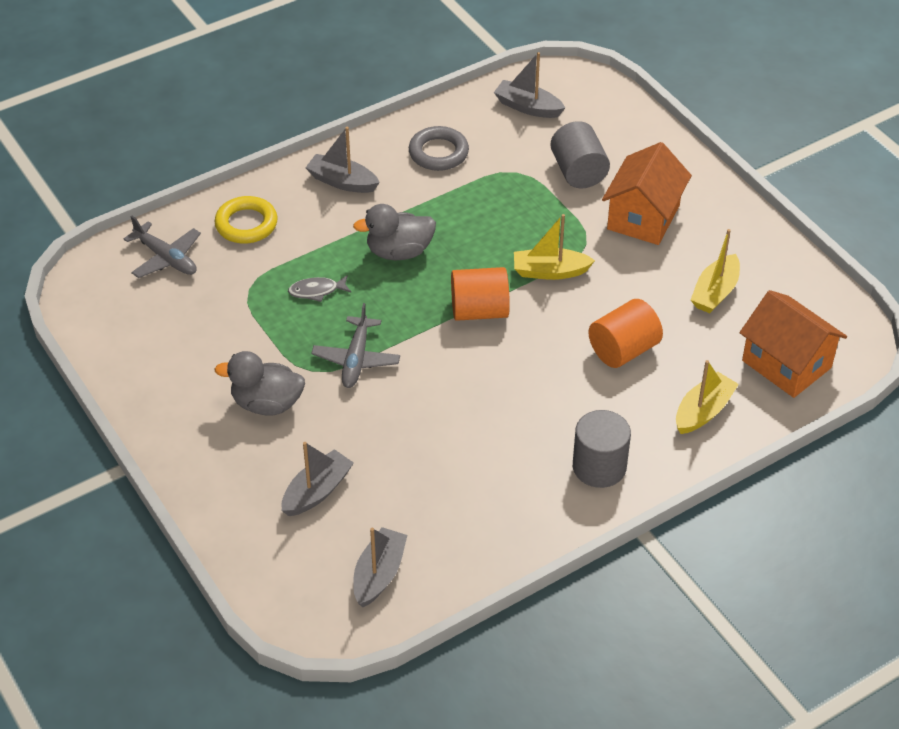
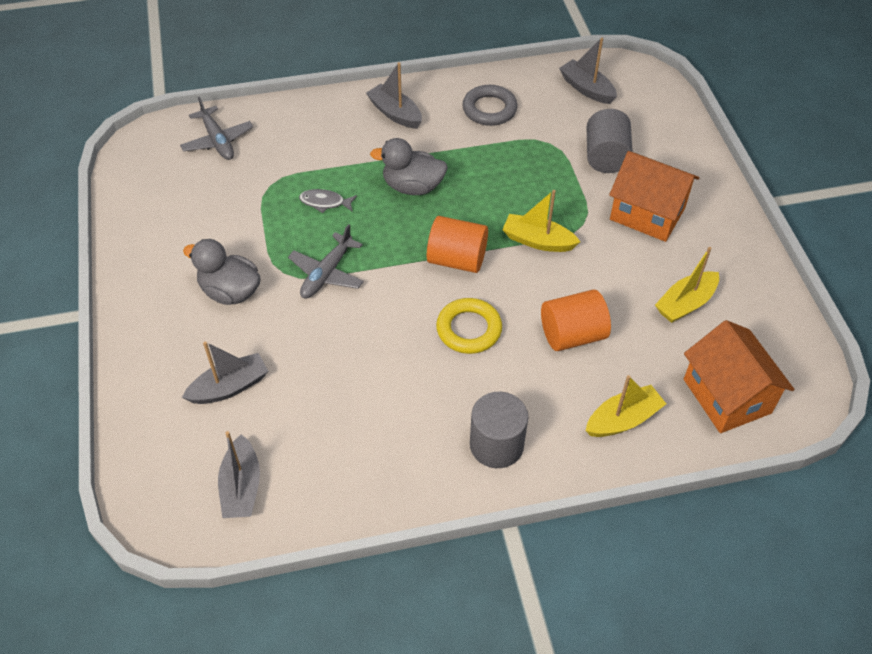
camera: 20 degrees right, 5 degrees up
yellow ring [215,196,278,243] -> yellow ring moved to [436,298,502,354]
grey boat [353,527,407,607] -> grey boat turned 135 degrees clockwise [218,431,260,518]
orange house [602,142,692,245] -> orange house turned 75 degrees clockwise [609,151,699,242]

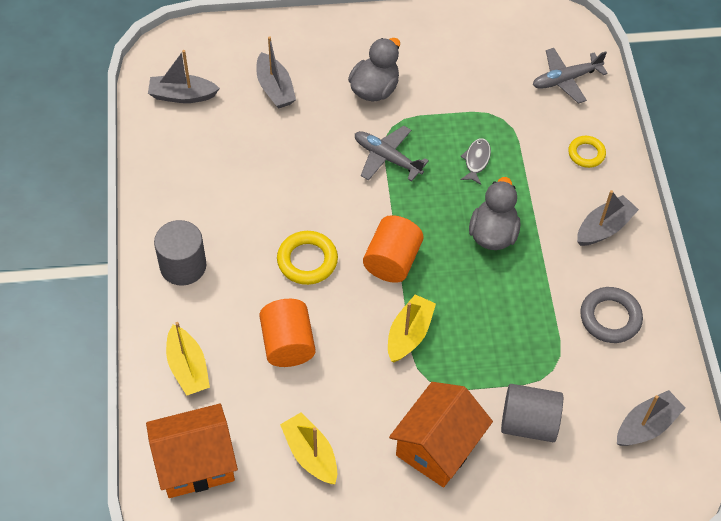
camera: 95 degrees right, 5 degrees up
none -> yellow ring [568,136,606,168]

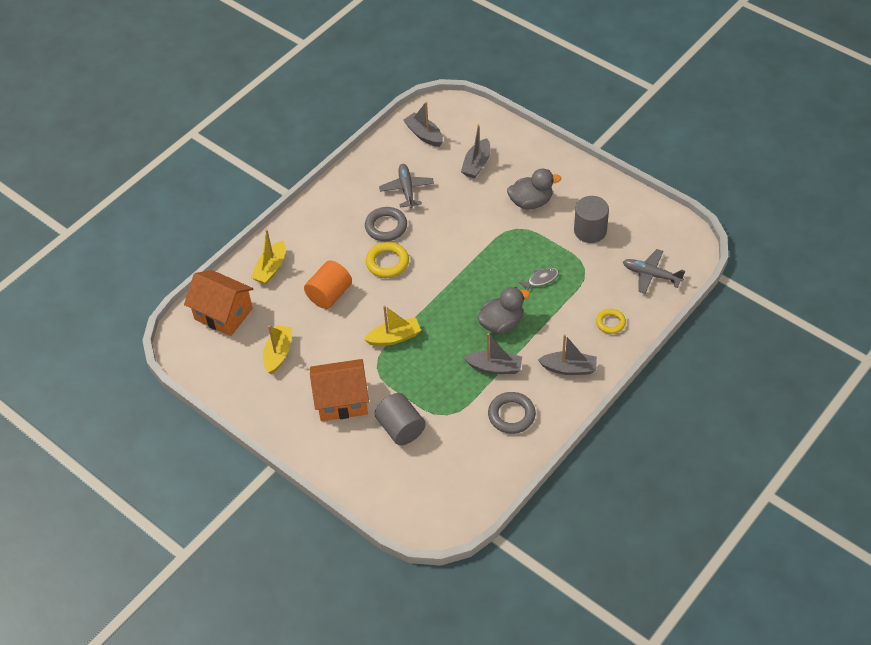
camera: 50 degrees right, 5 degrees down
grey cylinder [154,220,206,286] -> grey cylinder moved to [574,196,609,243]
grey plane [355,126,429,181] -> grey plane moved to [379,164,434,209]
orange cylinder [363,215,423,283] -> none
grey boat [617,390,685,446] -> grey boat moved to [463,333,522,374]
none -> grey ring [365,207,407,241]

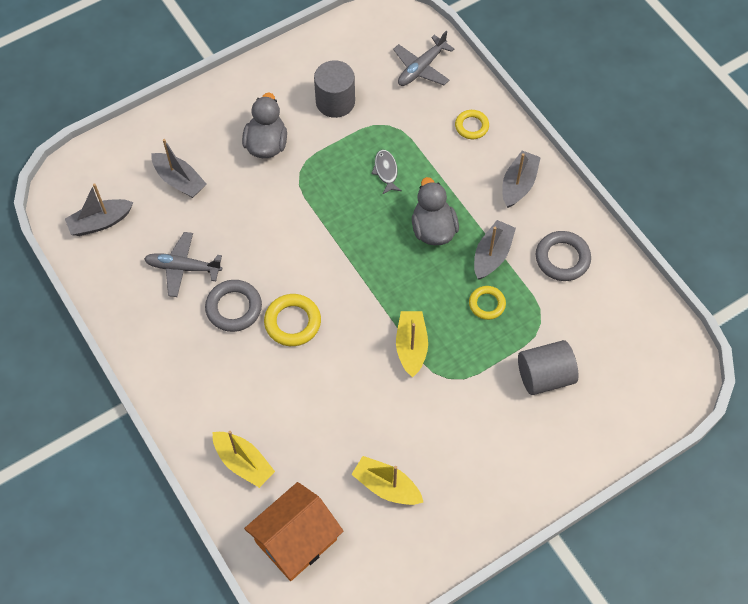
camera: 75 degrees left, 10 degrees up
orange cylinder [304,260,352,309] -> none
orange house [310,359,369,421] -> none
none -> yellow ring [469,286,506,320]

